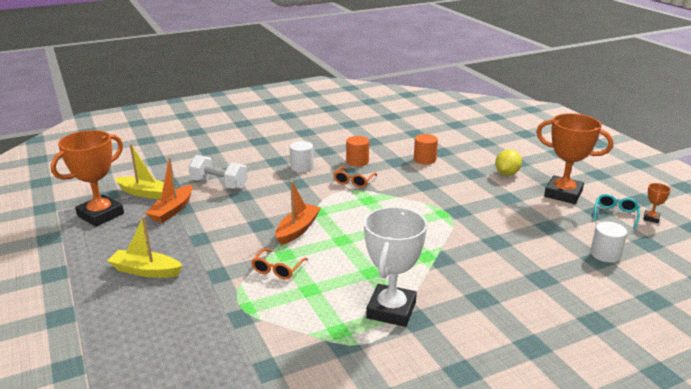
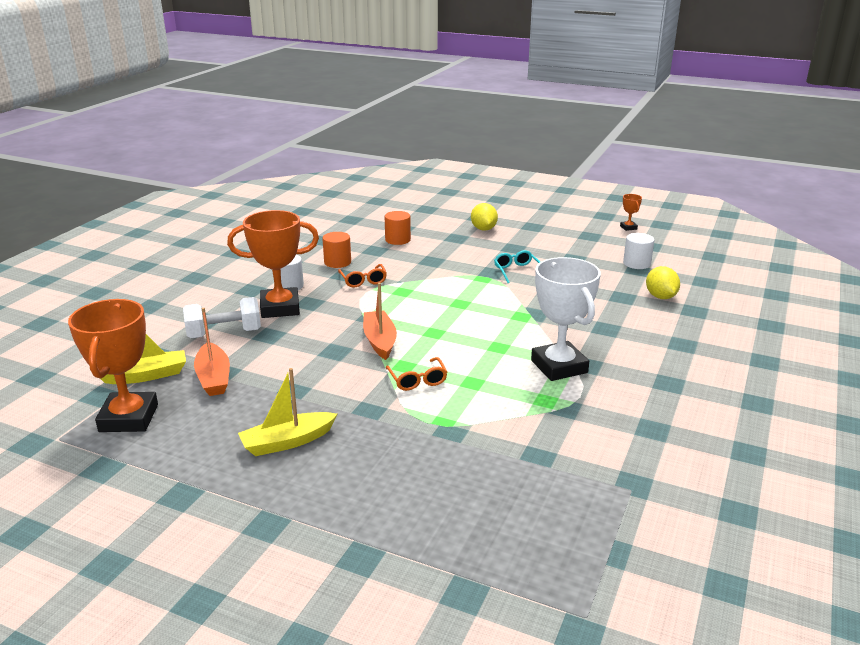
camera: 40 degrees left, 0 degrees up
orange trophy [536,113,613,204] -> orange trophy moved to [227,210,319,318]
turquoise glasses [594,194,640,229] -> turquoise glasses moved to [494,250,540,283]
none -> yellow lemon [646,266,680,299]

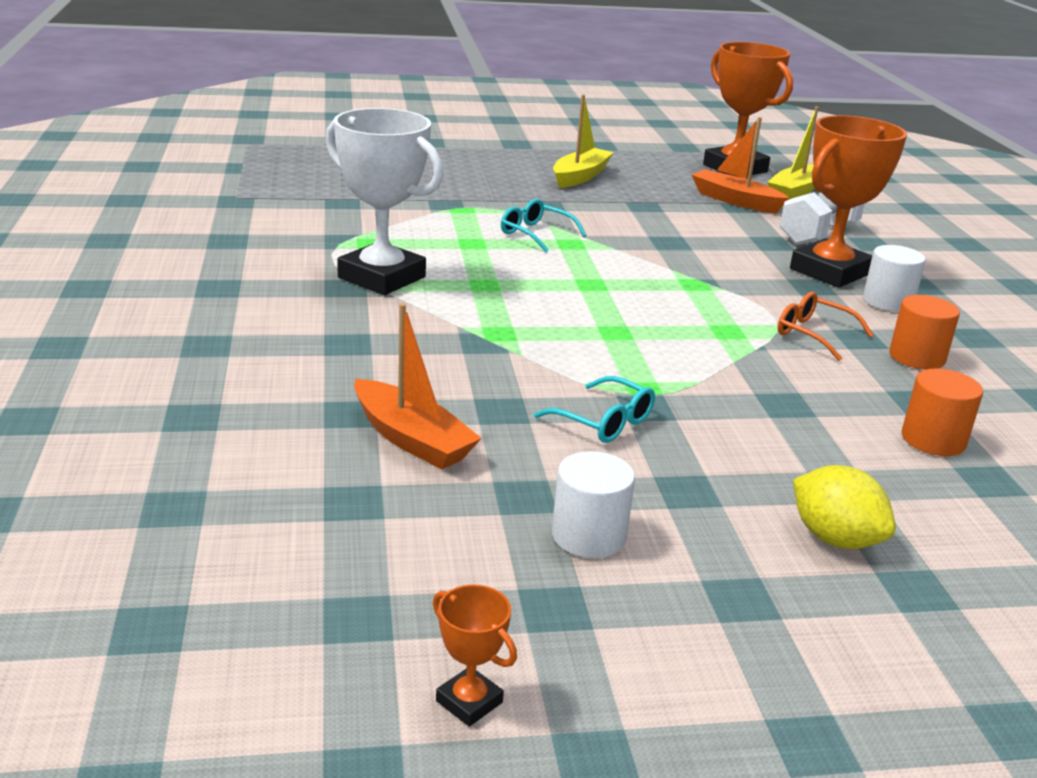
camera: 145 degrees right, 0 degrees up
orange boat [363,283,397,360] -> orange boat moved to [354,303,482,469]
orange glasses [386,357,447,391] -> turquoise glasses [501,199,587,253]
white cylinder [623,233,654,269] -> white cylinder moved to [552,451,635,558]
yellow lemon [646,266,680,299] -> none

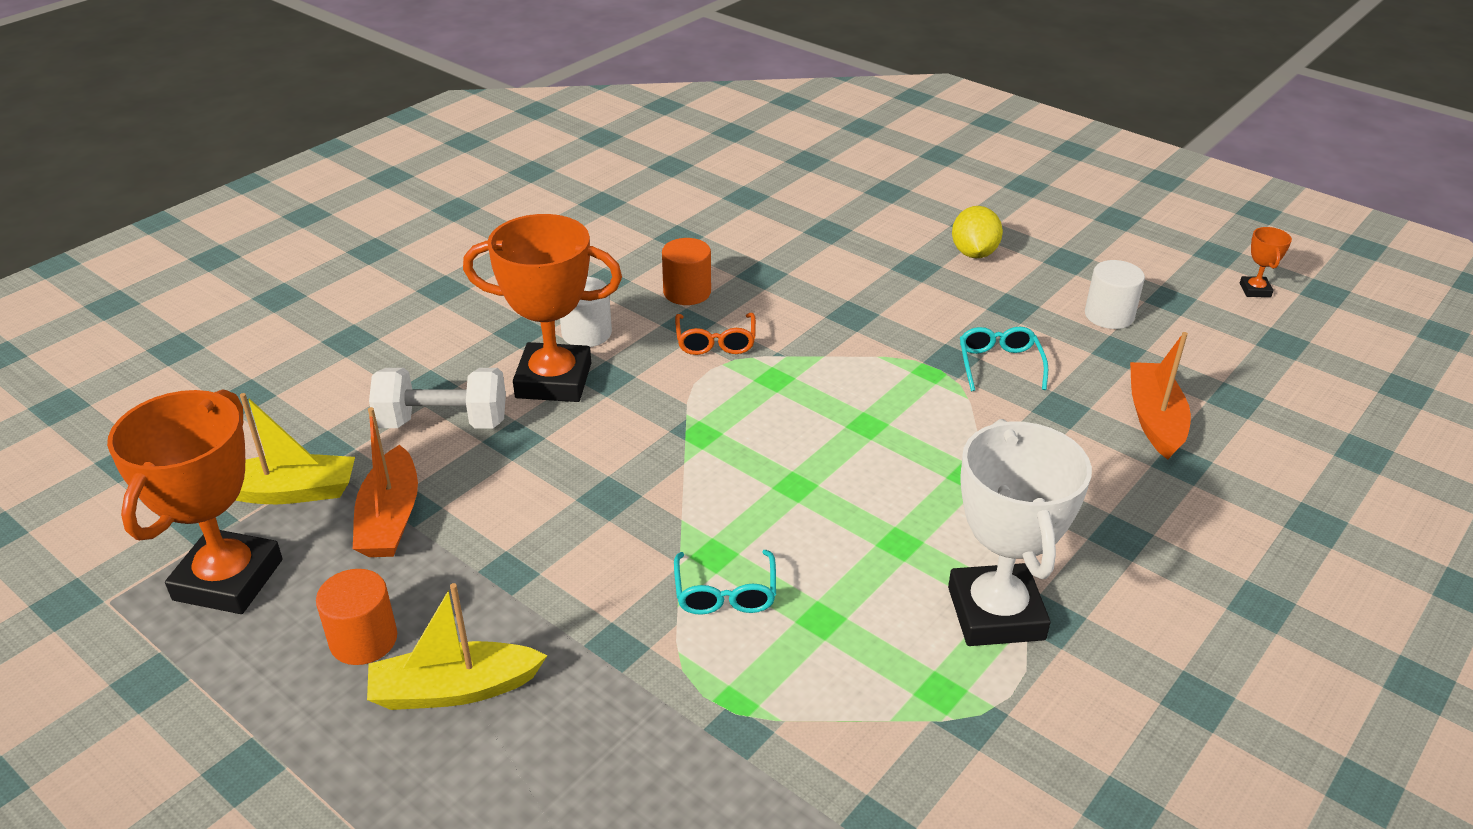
camera: 130 degrees left, 10 degrees up
orange cylinder [901,369,983,456] -> orange cylinder moved to [316,569,397,665]

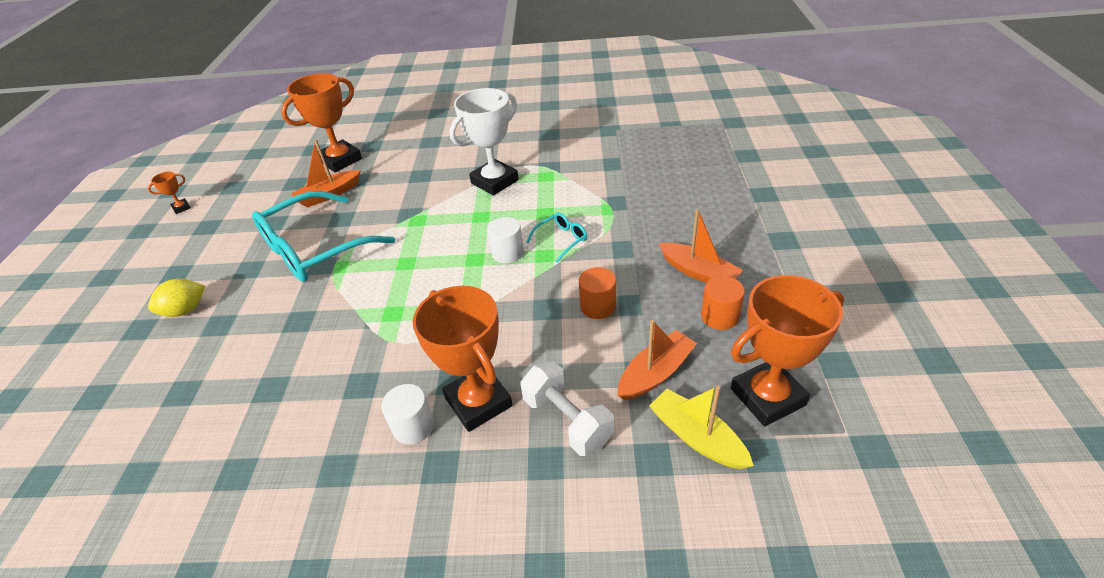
camera: 125 degrees left, 5 degrees up
yellow boat [367,583,547,710] -> orange boat [659,209,743,283]
orange cylinder [662,238,711,305] -> orange cylinder moved to [579,267,616,319]
orange glasses [675,313,756,355] -> none
turquoise glasses [960,327,1048,391] -> turquoise glasses [252,191,395,282], size x2.37
white cylinder [1085,260,1145,329] -> white cylinder moved to [487,217,524,263]
none -> orange trophy [281,73,362,172]

